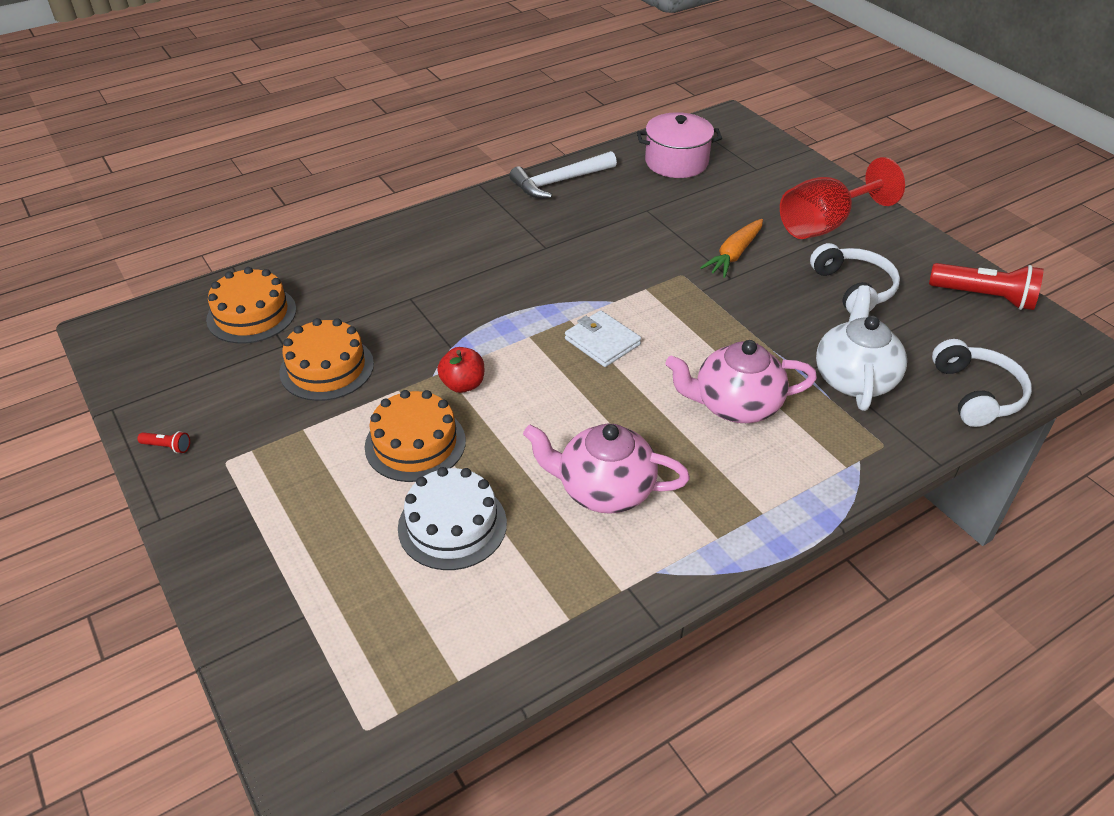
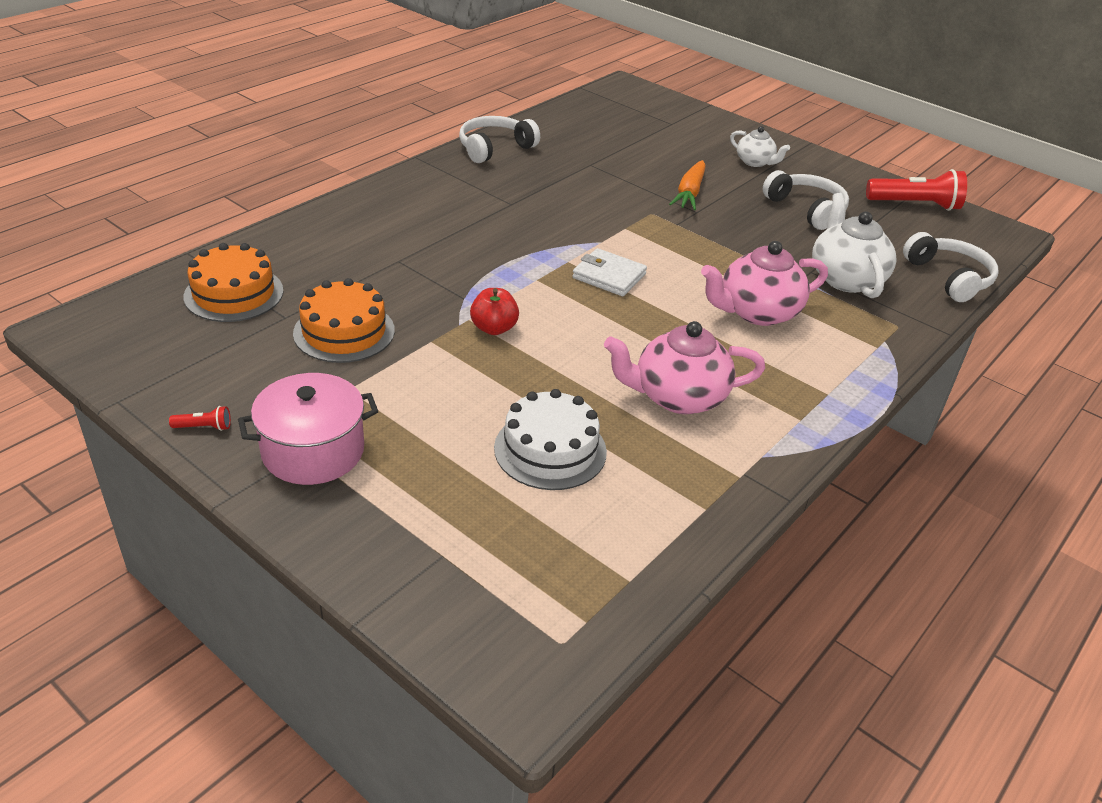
camera: 20 degrees left, 5 degrees down
orange cake [365,390,466,482] -> none
white hammer [509,151,617,198] -> white headphones [459,116,540,163]
pink pot [637,112,722,178] -> pink pot moved to [238,373,378,485]
red goblet [780,157,905,239] -> white teapot [730,126,790,167]

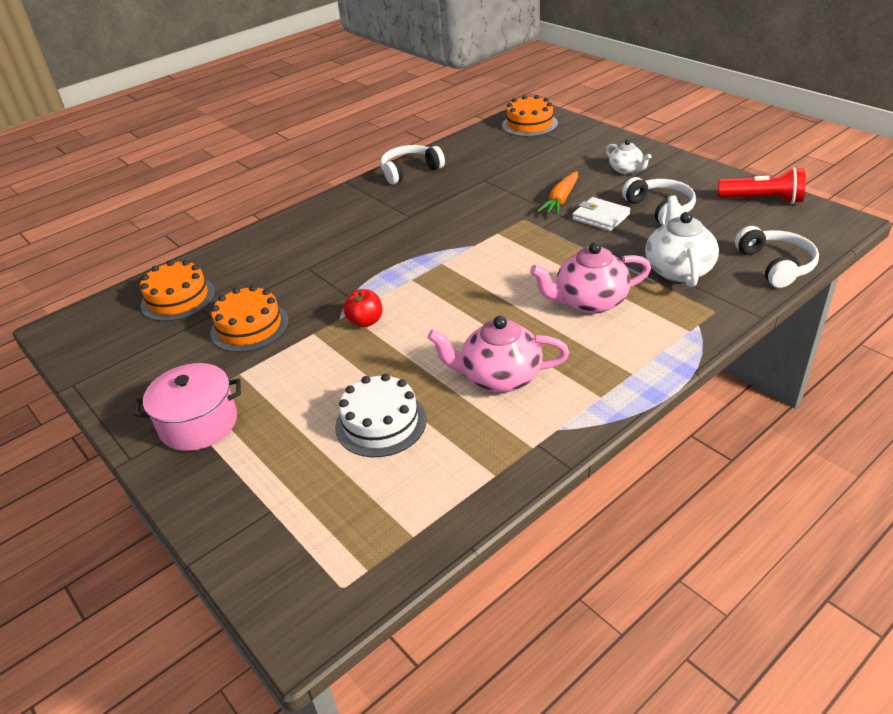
camera: 15 degrees right, 0 degrees up
red flashlight [169,406,231,431] -> none
white wallet [572,248,647,296] -> white wallet moved to [572,197,630,231]
none -> orange cake [502,95,558,137]

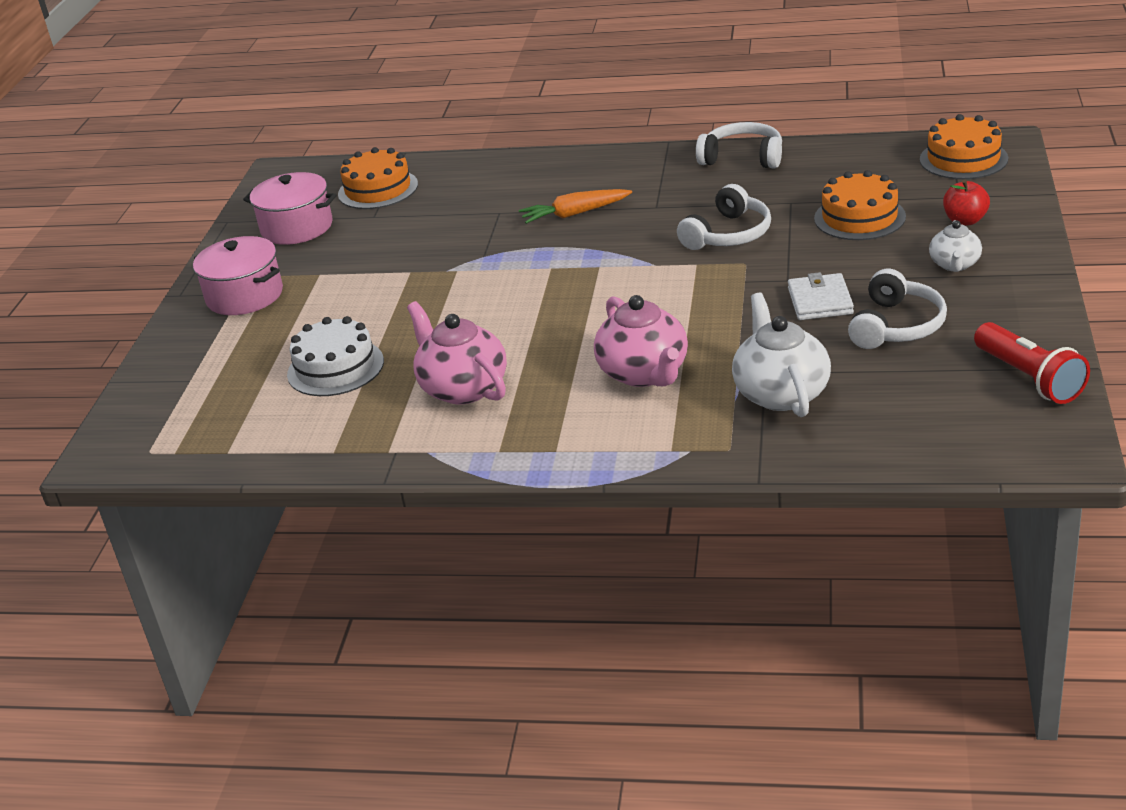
camera: 50 degrees right, 5 degrees down
orange cake [210,285,289,352] -> orange cake moved to [814,170,906,240]
red apple [343,289,382,327] -> red apple moved to [943,179,990,226]
pink teapot [530,242,651,314] -> pink teapot turned 150 degrees counterclockwise [594,295,688,387]
orange carrot [537,171,578,215] -> orange carrot moved to [519,189,632,224]
white teapot [645,196,719,287] -> white teapot turned 60 degrees counterclockwise [732,293,831,417]
white headphones [735,226,819,288] -> white headphones moved to [677,184,771,250]
none -> pink pot [243,172,337,245]

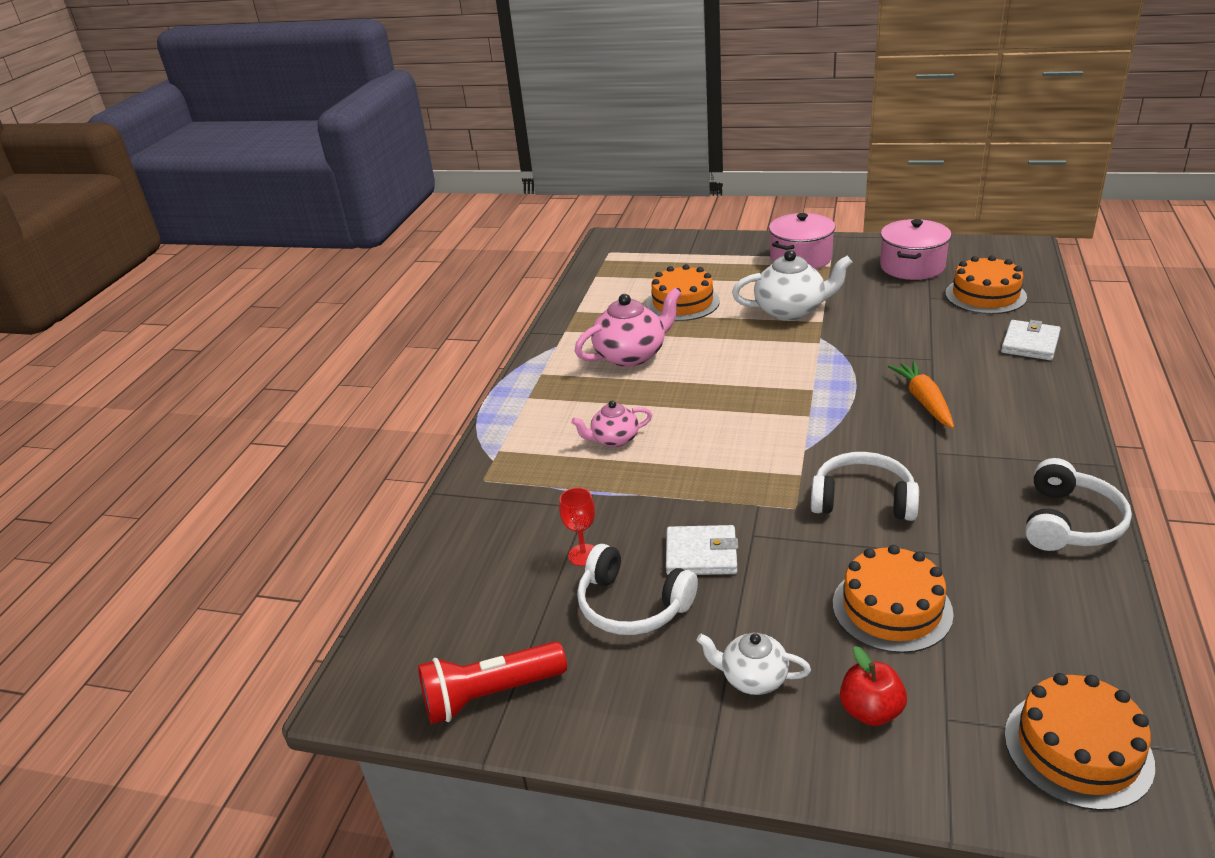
camera: 95 degrees right, 0 degrees up
white cake [287,316,384,396] -> orange cake [646,264,720,321]
pink teapot [594,295,688,387] -> pink teapot [571,401,652,447], size x0.58
white headphones [677,184,771,250] -> white headphones turned 150 degrees clockwise [811,452,919,521]
white teapot [732,293,831,417] -> white teapot moved to [732,250,853,321]
none -> red goblet [559,488,595,566]
none -> white wallet [1001,320,1061,360]

